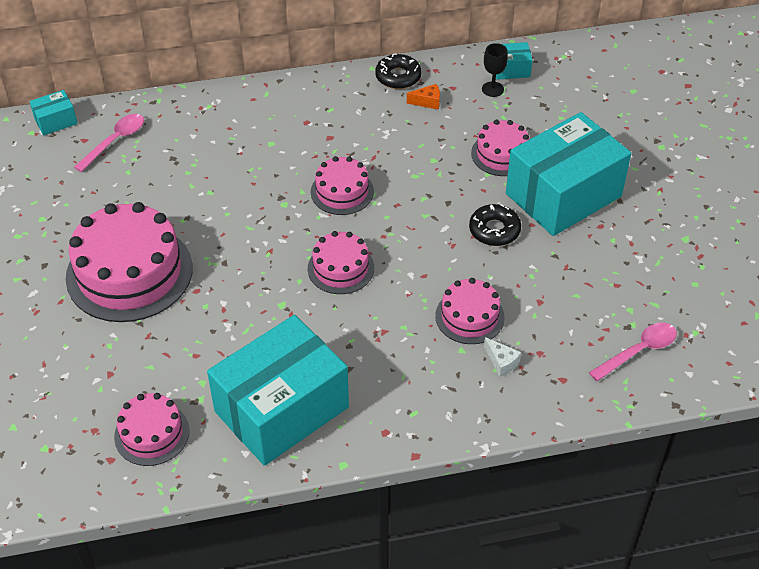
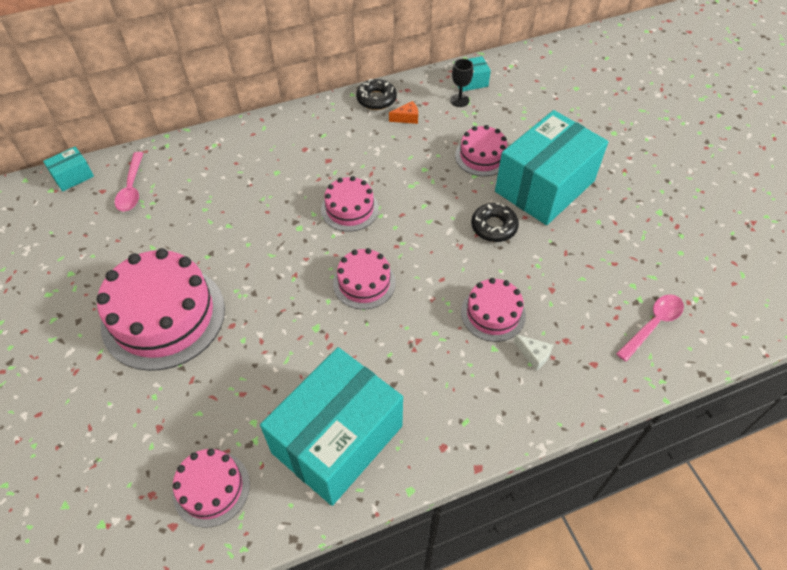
camera: 10 degrees left, 5 degrees up
pink spoon [74,114,144,172] -> pink spoon turned 150 degrees clockwise [115,152,143,211]

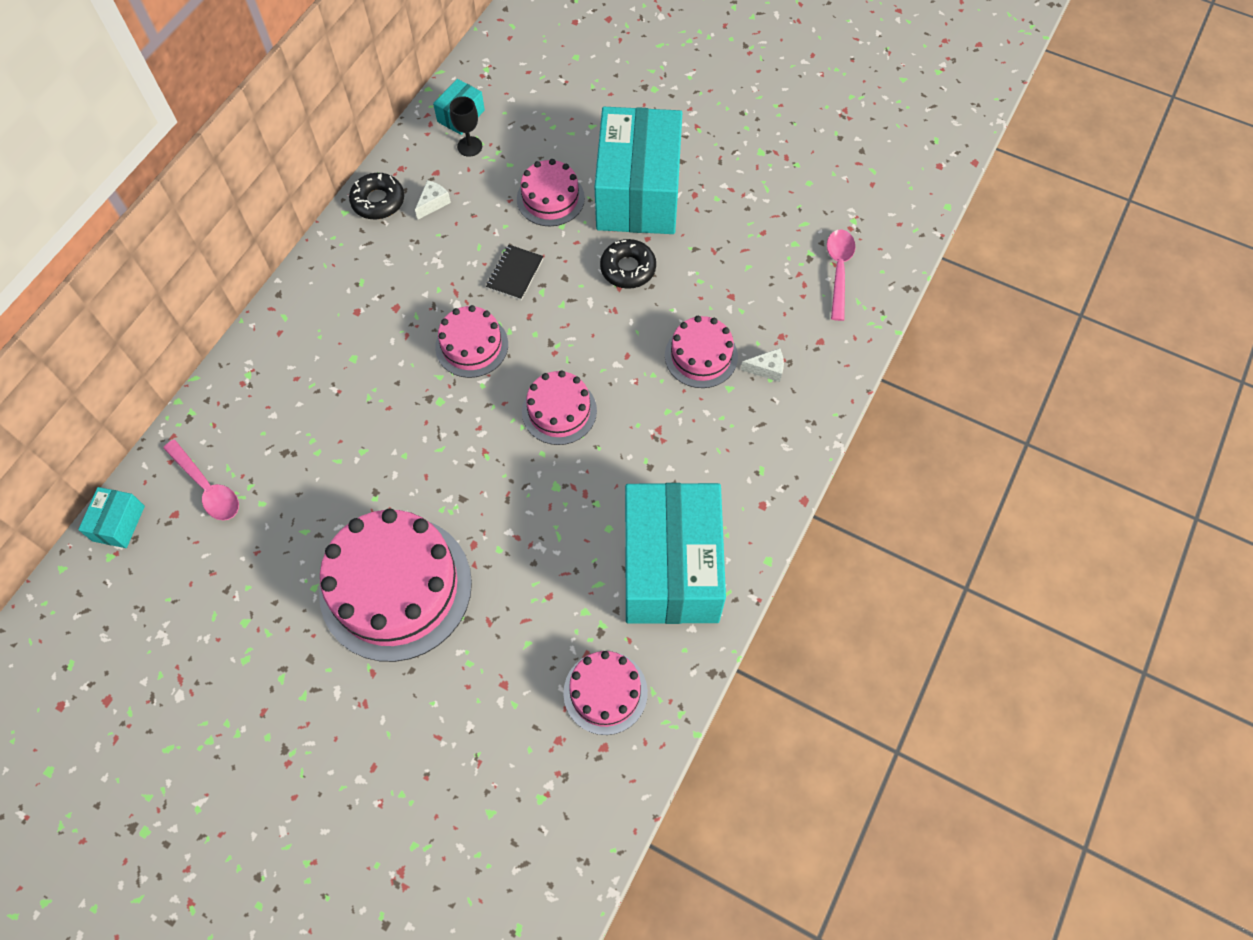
camera: 40 degrees left, 10 degrees up
orange cheese [389,101,418,124] -> white cheese [415,180,451,220]
none -> black notebook [486,245,544,300]

